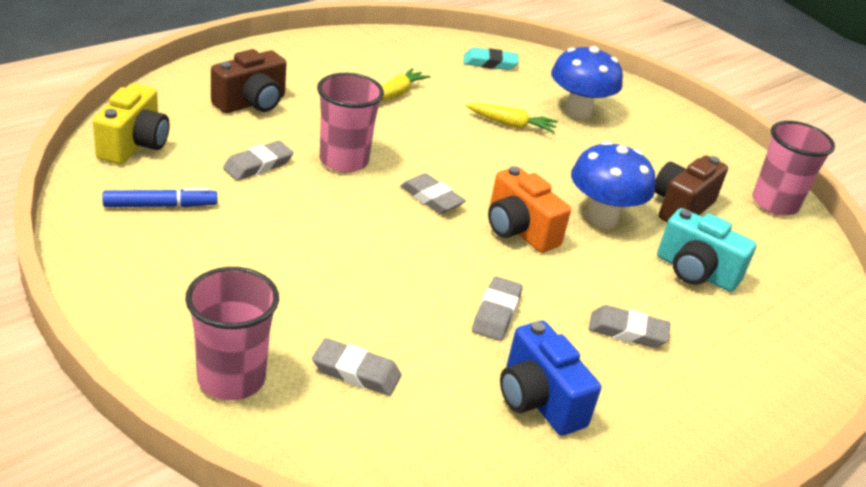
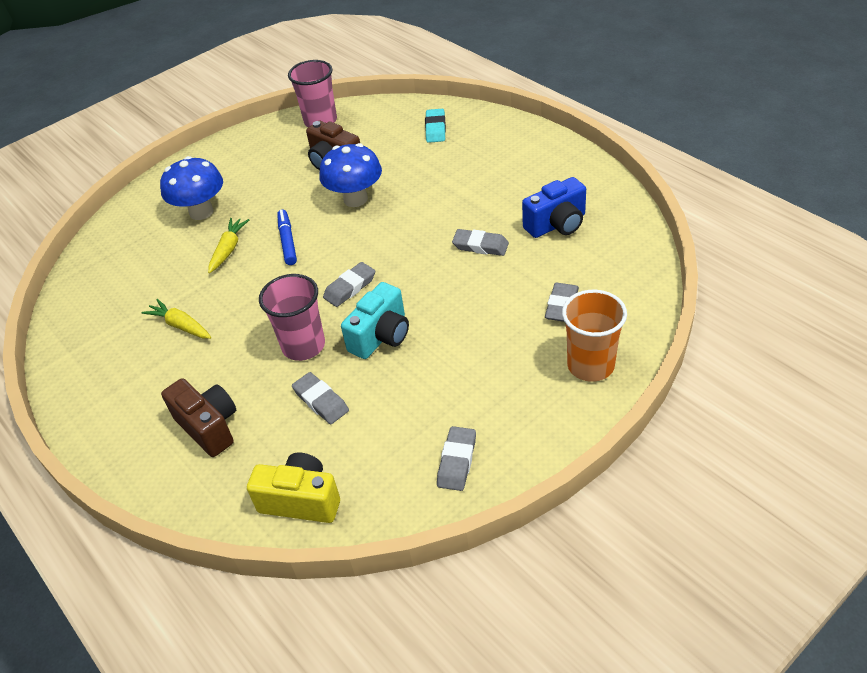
camera: 80 degrees left, 10 degrees up
blue marker [102,187,217,207] -> blue marker moved to [277,210,297,265]
pink cup [185,267,279,400] -> orange cup [562,290,627,382]
turquoise eraser [464,48,519,70] -> turquoise eraser moved to [425,109,446,143]
orange camera [488,166,571,253] -> none
grey eraser [589,305,670,348] -> grey eraser moved to [437,426,476,491]
turquoise camera [657,208,757,292] -> turquoise camera moved to [341,282,409,359]

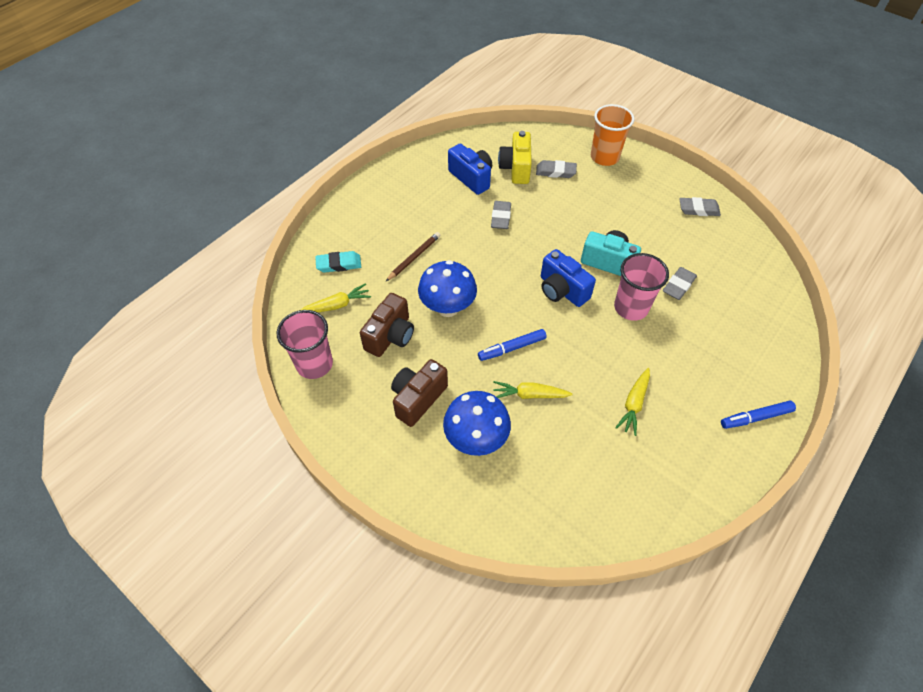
camera: 105 degrees left, 10 degrees up
brown camera [161,378,236,457] -> brown camera moved to [391,359,448,427]
yellow camera [247,452,340,523] -> yellow camera moved to [498,131,532,184]
grey eraser [323,262,375,307] -> blue camera [541,249,596,307]
none -> yellow carrot [301,283,371,312]
none -> brown pencil [386,232,440,281]
none -> blue marker [721,401,796,429]

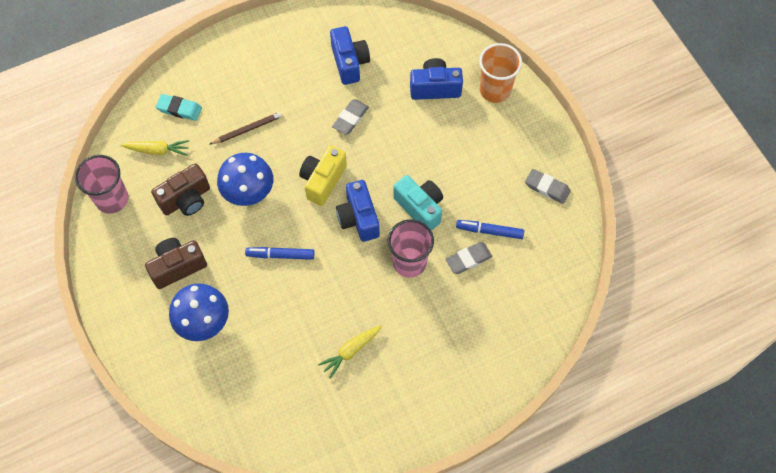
camera: 25 degrees right, 10 degrees up
yellow carrot [493,381,573,399] -> none
yellow camera [498,131,532,184] -> yellow camera moved to [299,146,347,206]
grey eraser [536,160,577,178] -> blue camera [410,58,463,100]
blue marker [721,401,796,429] -> blue marker moved to [456,220,524,239]

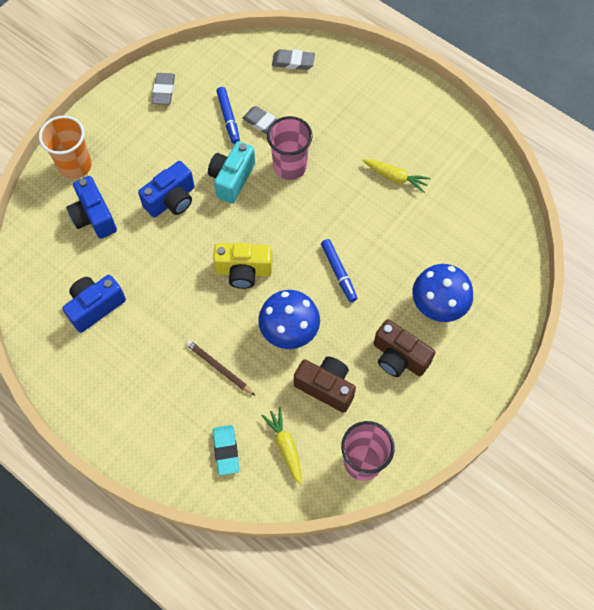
camera: 115 degrees left, 0 degrees up
grey eraser [332,99,369,135] -> grey eraser moved to [272,49,315,70]
blue camera [336,180,380,242] -> blue camera moved to [138,161,194,218]

